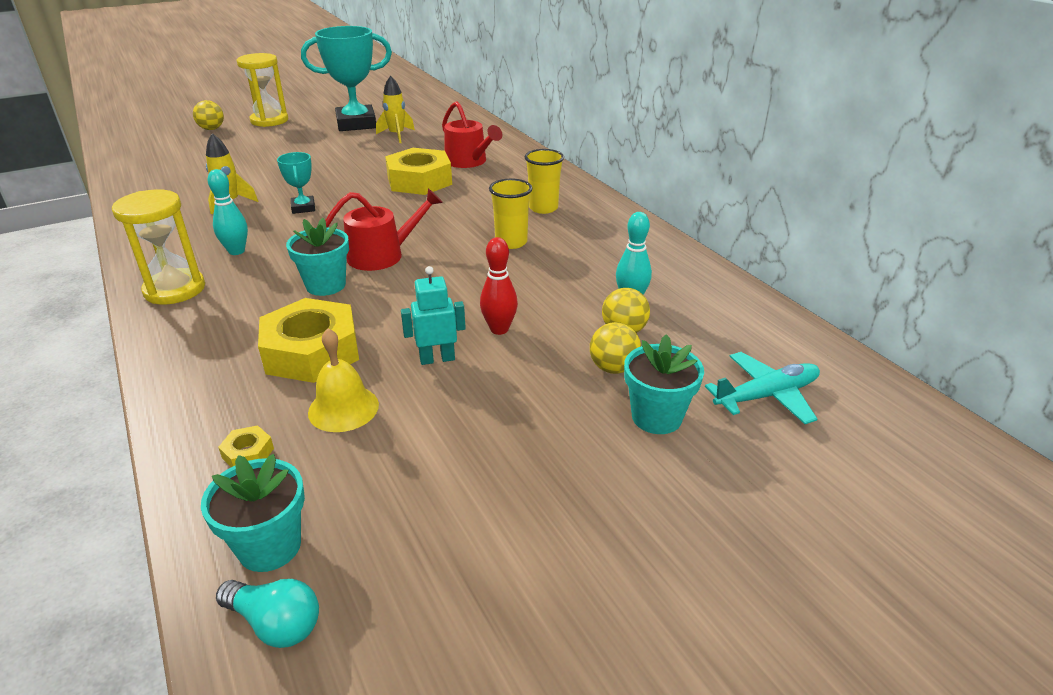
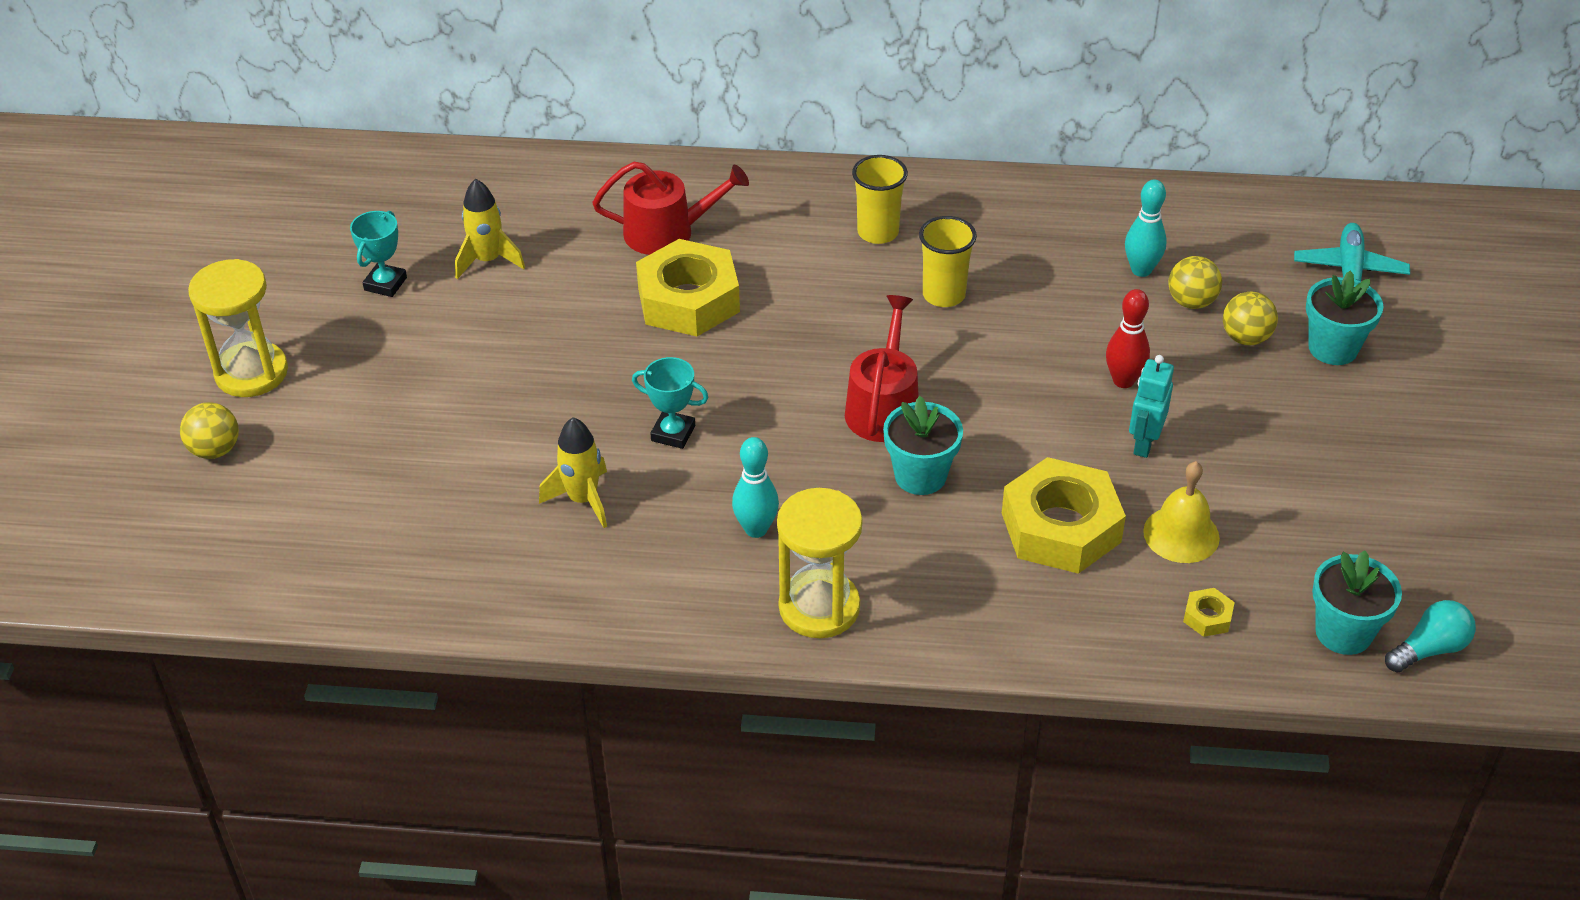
camera: 55 degrees left, 10 degrees up
turquoise trophy [301,26,392,131] -> turquoise trophy [350,211,407,297], size x0.47

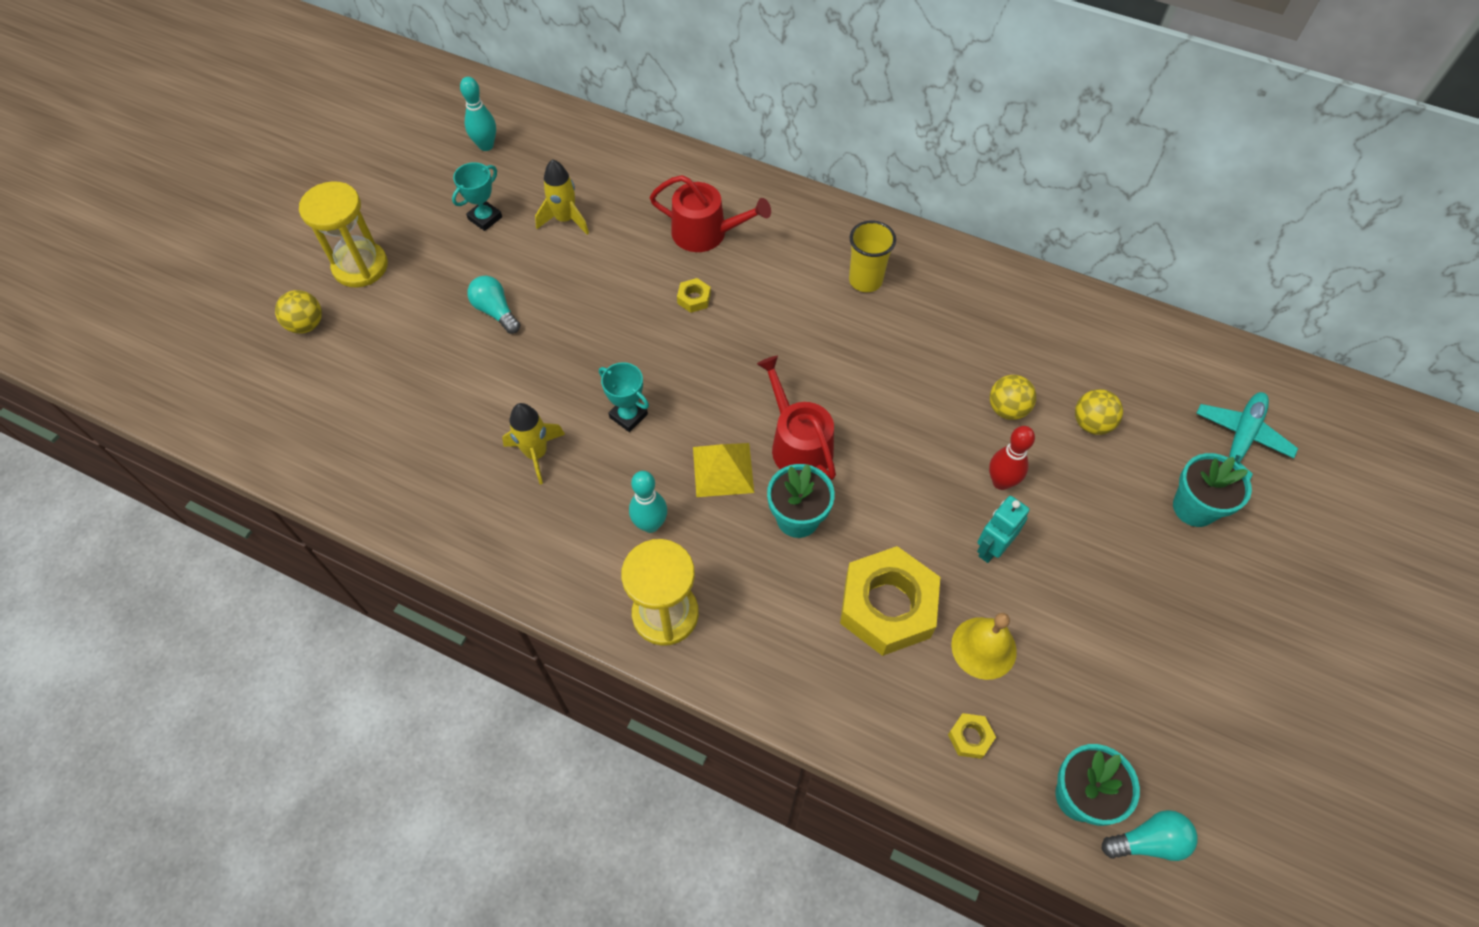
camera: 20 degrees right, 15 degrees up
yellow nut [636,239,740,336] -> yellow nut [677,278,711,313], size x0.41
red watering can [845,295,919,442] -> red watering can turned 60 degrees counterclockwise [757,356,836,480]
yellow cup [919,216,977,307] -> none
turquoise bowling pin [1125,180,1167,277] -> turquoise bowling pin moved to [460,77,496,151]
yellow ball [1223,292,1278,346] -> yellow ball moved to [990,375,1036,420]
none -> turquoise light bulb [467,276,520,334]
none -> yellow pyramid [693,443,754,497]

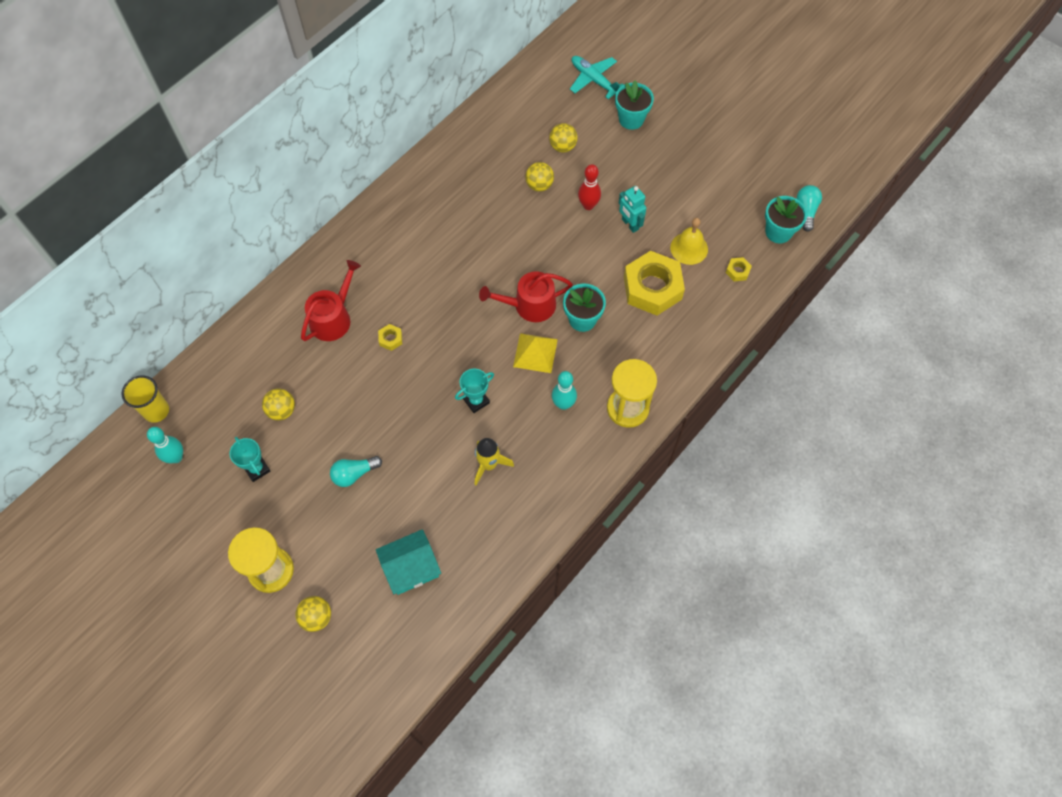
camera: 75 degrees left, 5 degrees up
yellow rocket [535,159,589,235] -> yellow ball [262,388,295,421]
yellow cup [849,221,896,292] -> yellow cup moved to [122,375,169,423]
none -> turquoise house [376,529,441,595]

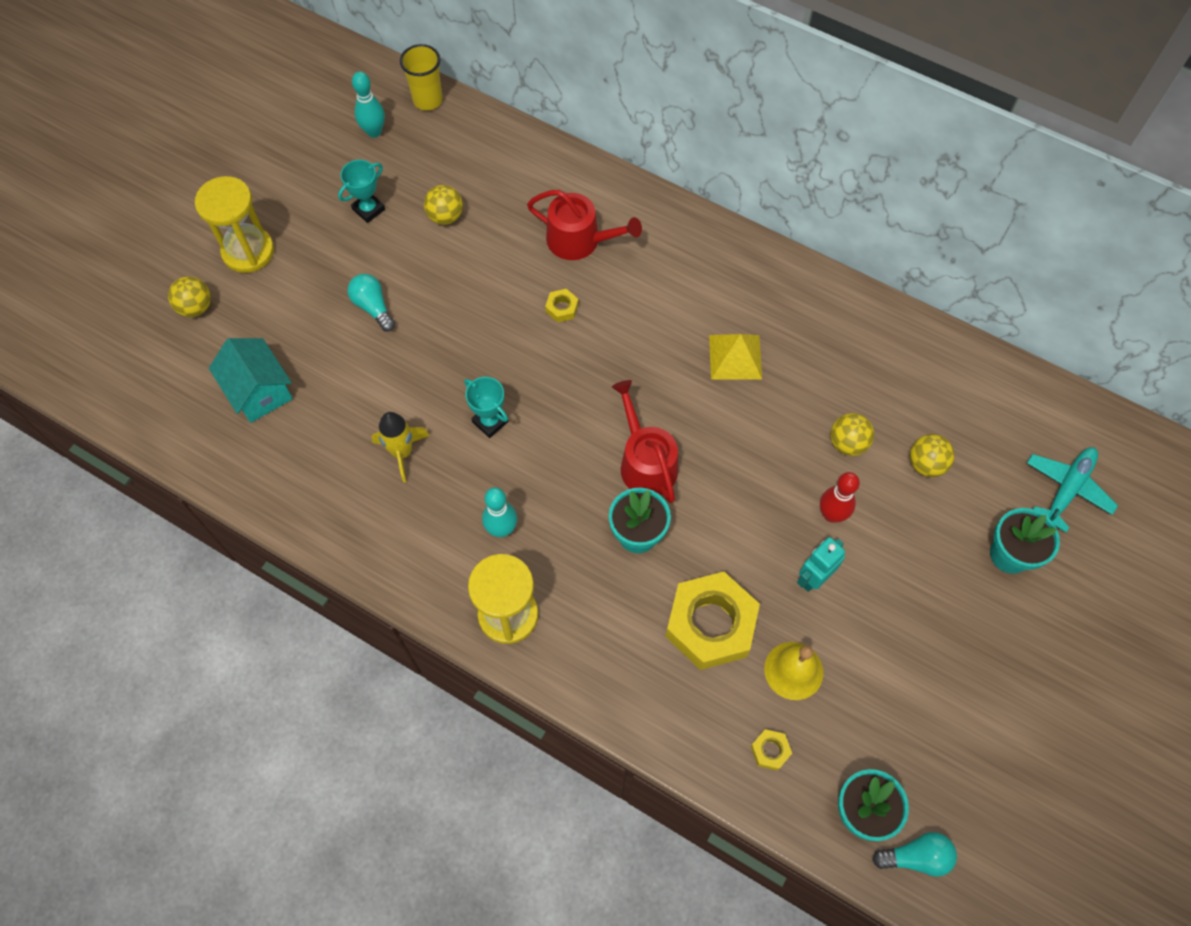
camera: 80 degrees right, 0 degrees up
yellow pyramid [513,333,558,373] -> yellow pyramid moved to [709,334,762,380]

